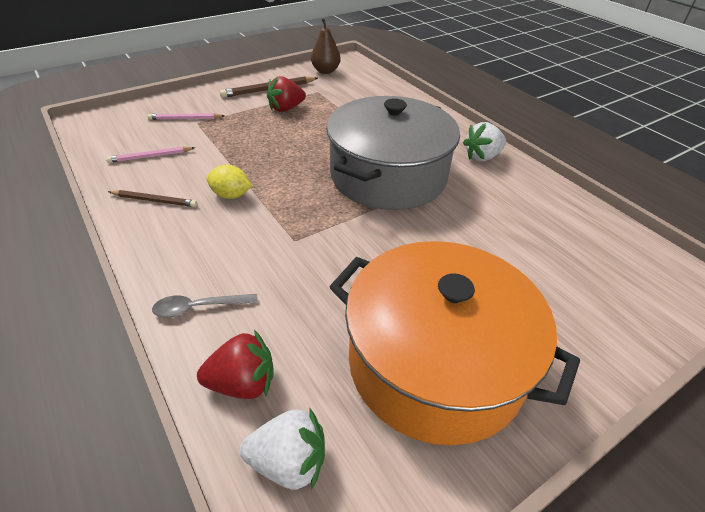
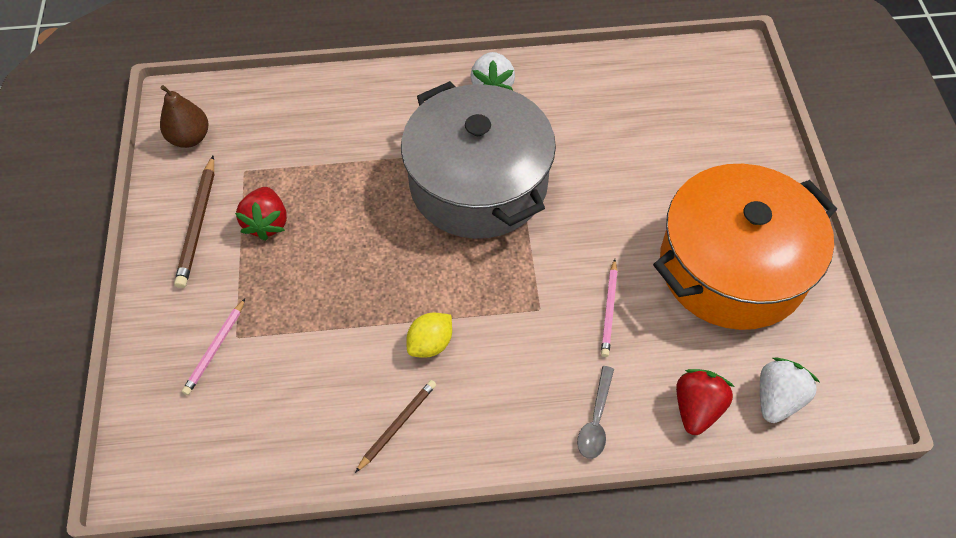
camera: 60 degrees left, 15 degrees up
pink pencil [106,146,195,163] -> pink pencil moved to [601,259,617,357]

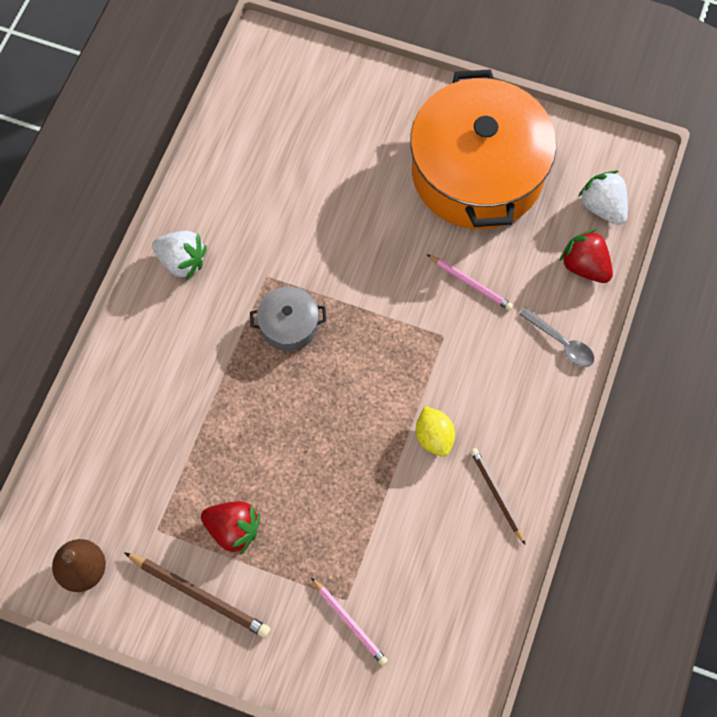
camera: 65 degrees left, 10 degrees up
grey pot [401,81,556,239] -> grey pot [250,287,326,351], size x0.42

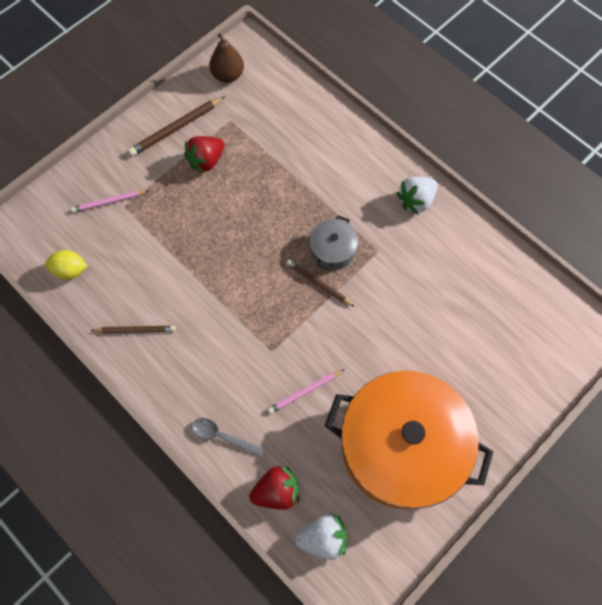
camera: 115 degrees right, 0 degrees up
yellow lemon [416,406,455,457] -> yellow lemon moved to [45,250,88,280]
grey spoon [519,307,594,367] -> grey spoon turned 45 degrees clockwise [191,418,264,457]
none -> brown pencil [286,259,355,307]

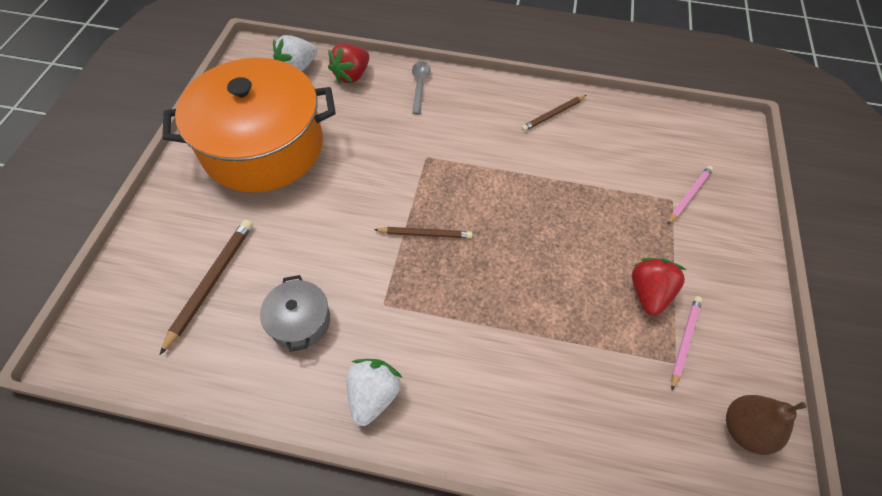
camera: 145 degrees right, 10 degrees down
yellow lemon [45,250,88,280] -> none
brown pencil [128,96,225,156] -> brown pencil moved to [160,219,253,355]
grey spoon [191,418,264,457] -> grey spoon turned 75 degrees counterclockwise [412,61,431,115]
pink pencil [268,369,344,414] -> pink pencil moved to [671,296,702,390]
grey pot [309,216,358,270] -> grey pot moved to [260,275,330,352]

